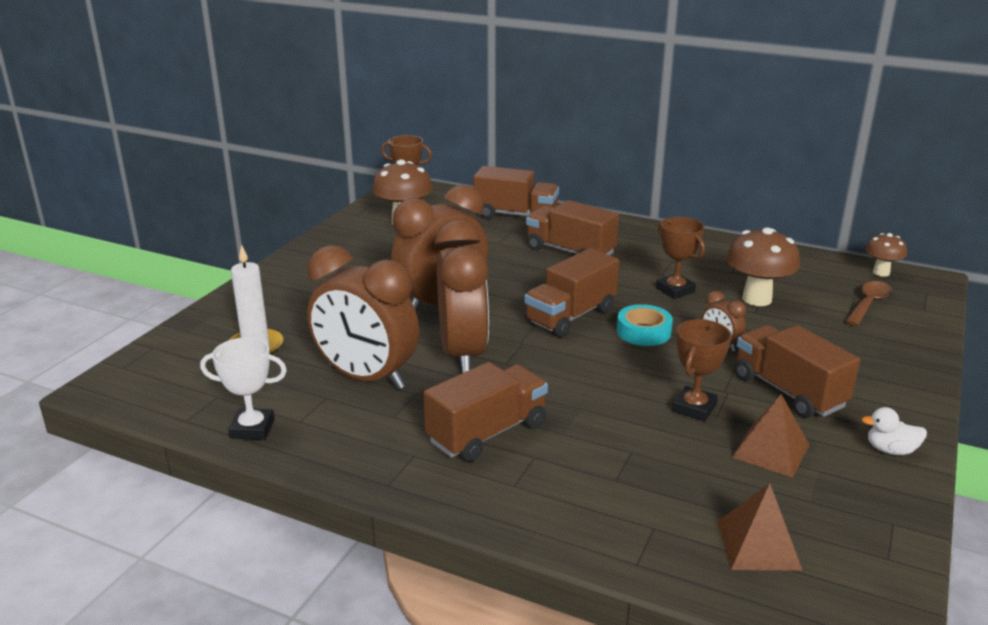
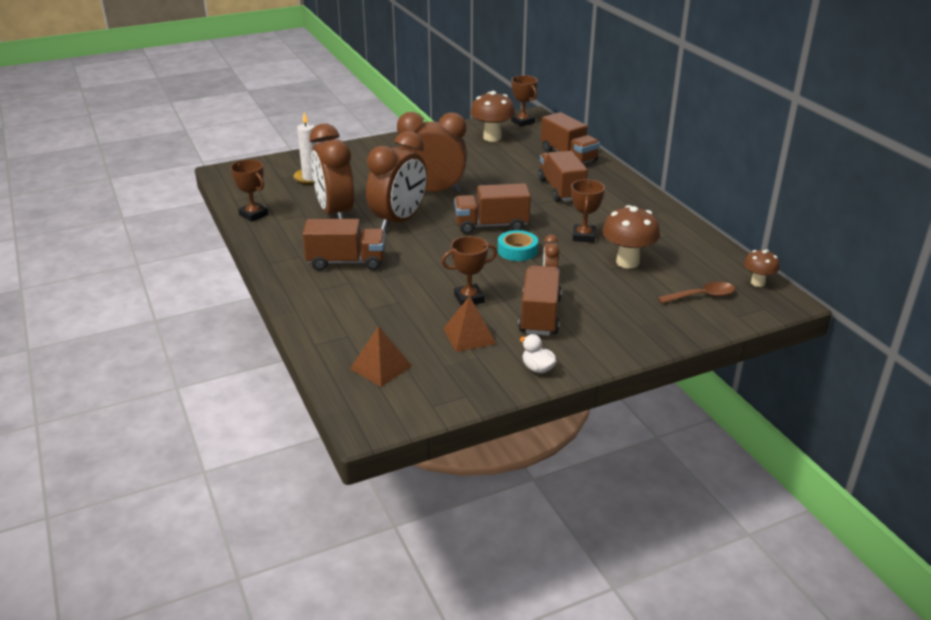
camera: 40 degrees right, 5 degrees up
white trophy [200,337,287,440] -> brown trophy [230,160,268,222]

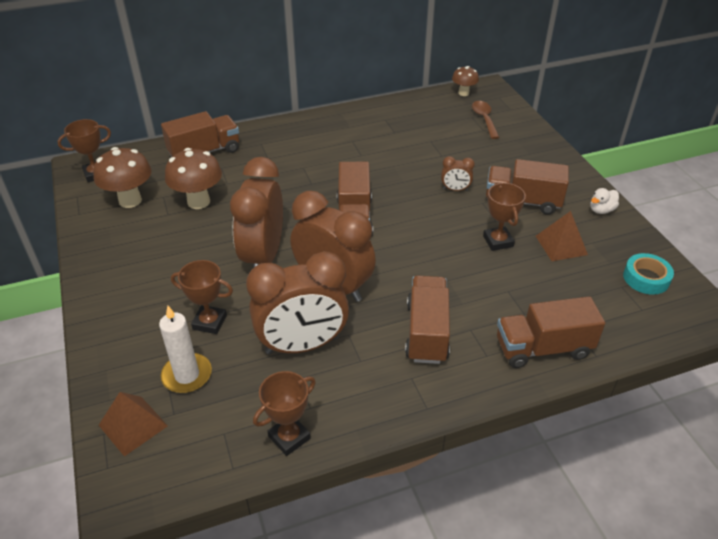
camera: 85 degrees left, 10 degrees up
brown pyramid [350,326,412,387] -> brown pyramid moved to [99,392,168,457]
turquoise tape [498,230,538,261] -> turquoise tape moved to [623,253,674,295]
brown truck [538,151,588,202] -> brown truck moved to [497,296,605,368]
brown trophy [571,179,605,243] -> brown trophy moved to [171,260,233,334]
brown mushroom [602,205,660,269] -> brown mushroom moved to [165,148,222,209]

